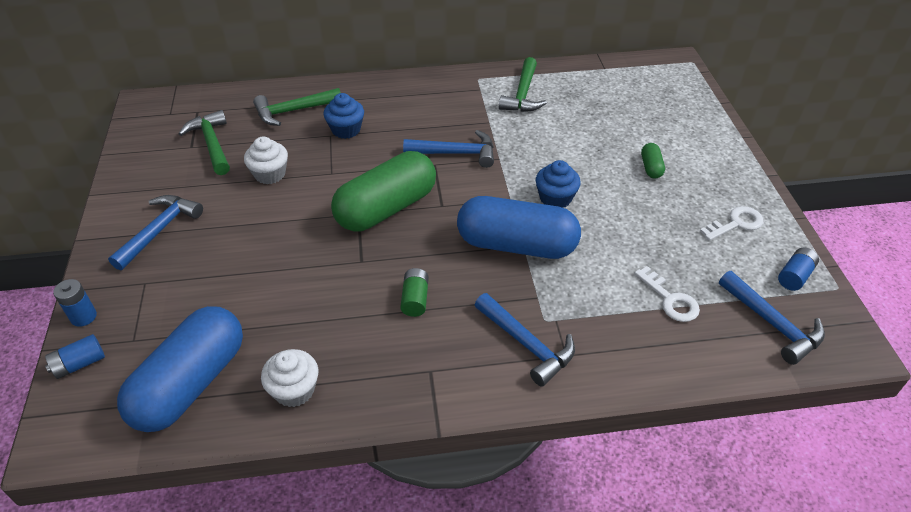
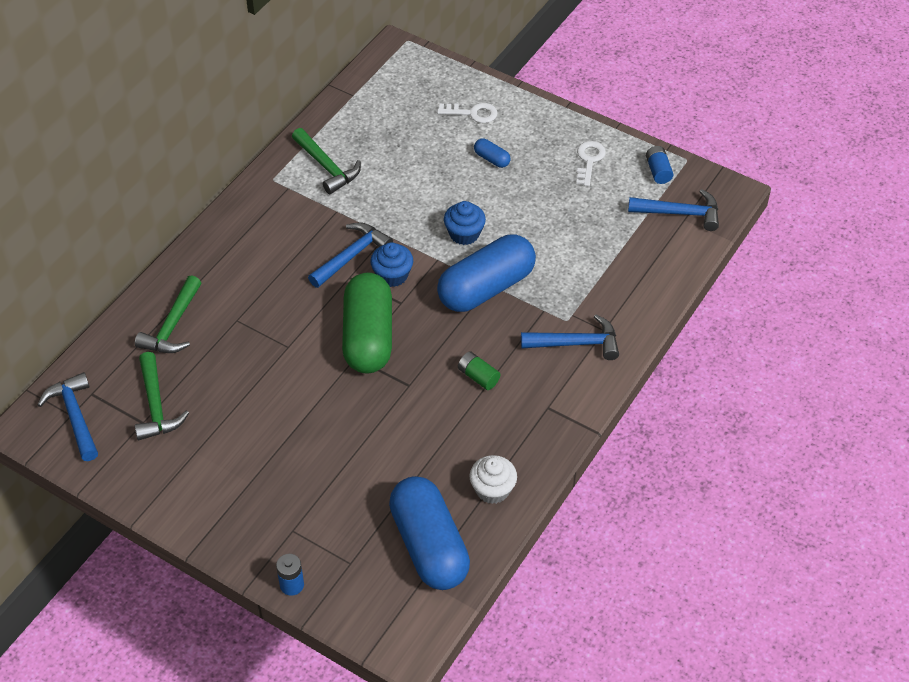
camera: 50 degrees left, 5 degrees up
blue battery [45,334,105,379] -> none
blue hammer [108,195,203,270] -> blue hammer moved to [37,372,98,461]
green hammer [179,110,230,175] -> green hammer turned 120 degrees counterclockwise [135,352,189,440]
white cupcake [244,136,288,184] -> none
blue cupcake [324,93,364,139] -> blue cupcake moved to [370,242,413,287]
white key [634,266,700,322] -> white key moved to [437,103,498,123]
green capsule [641,143,665,179] -> blue capsule [474,138,511,168]

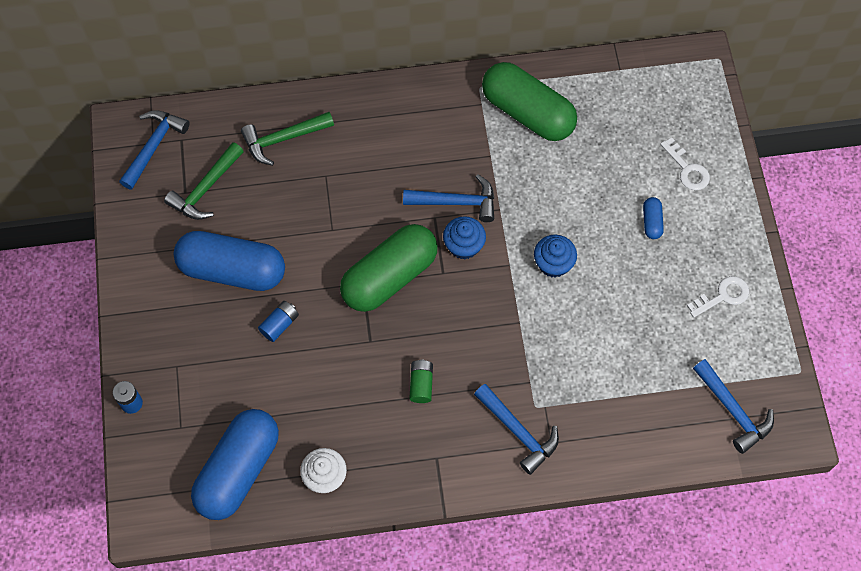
camera: 50 degrees right, 15 degrees up
green hammer [292,128,361,194] -> green capsule [482,62,577,141]
blue capsule [437,235,536,312] -> blue capsule moved to [174,231,285,291]
blue battery [646,146,674,184] -> blue battery moved to [258,301,299,342]

